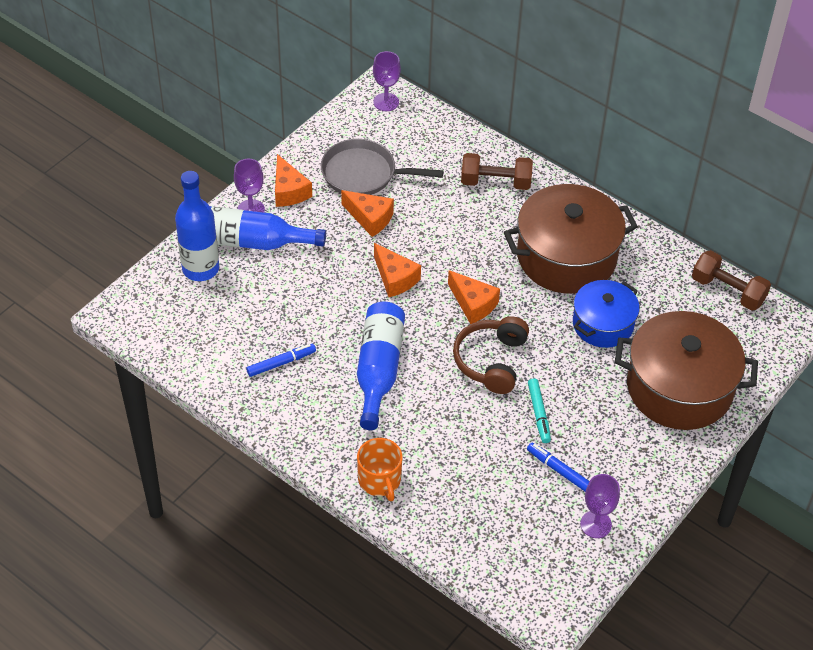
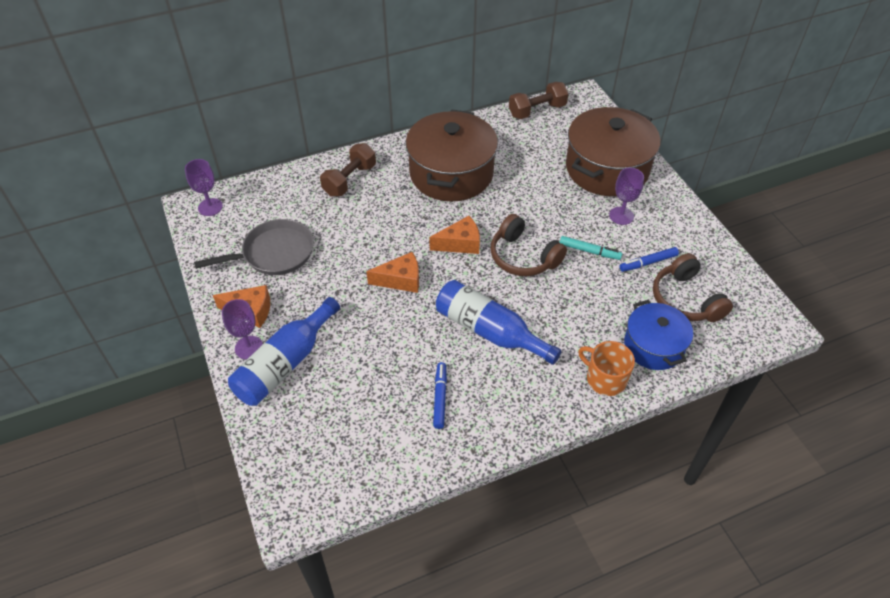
camera: 60 degrees left, 0 degrees up
blue bottle [175,171,219,281] -> none
grey pan [321,139,444,195] -> grey pan turned 150 degrees counterclockwise [194,219,314,275]
orange cheese [341,190,394,237] -> none
orange mug [357,438,402,501] -> orange mug turned 150 degrees counterclockwise [578,341,635,396]
blue pot [573,280,640,348] -> blue pot moved to [624,300,693,370]
purple goblet [580,474,620,538] -> purple goblet moved to [609,168,644,225]
none -> brown headphones [653,253,733,322]

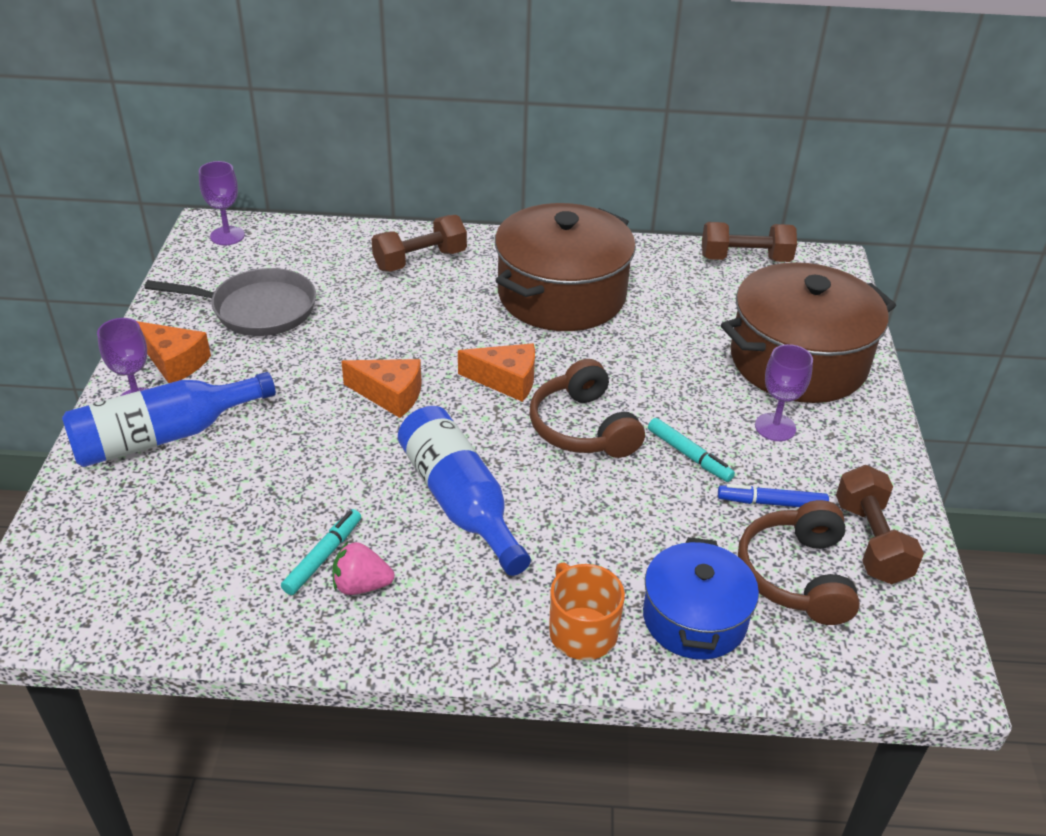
camera: 25 degrees right, 10 degrees down
blue marker [433,362,447,429] -> turquoise marker [281,509,361,595]
none -> pink strawberry [332,542,394,595]
none -> brown dumbbell [836,465,924,585]

